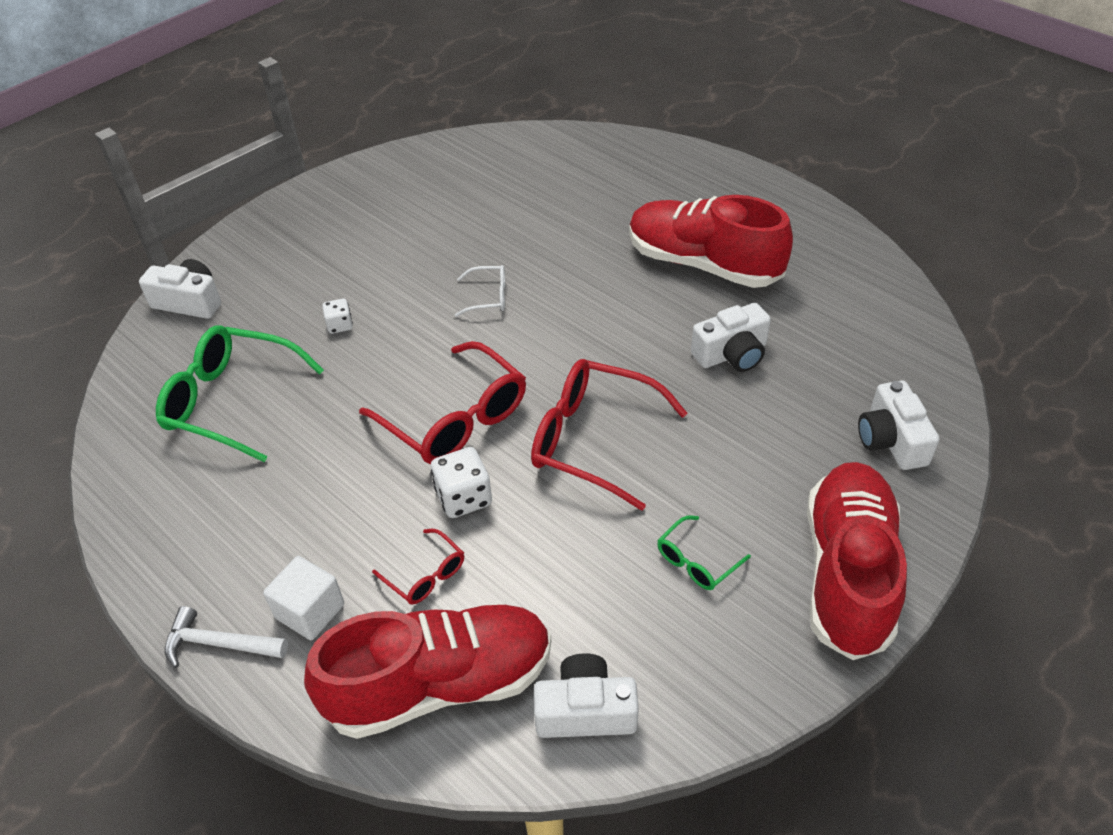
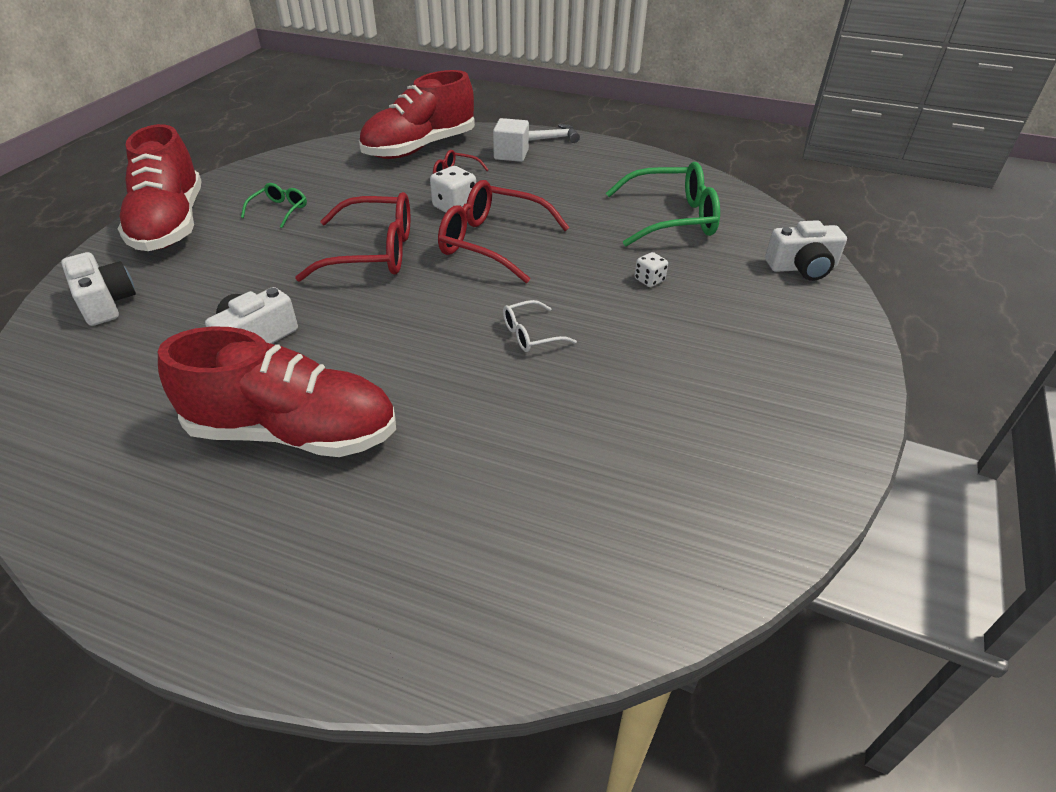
camera: 155 degrees right, 5 degrees down
white camera [534,653,639,738] -> none

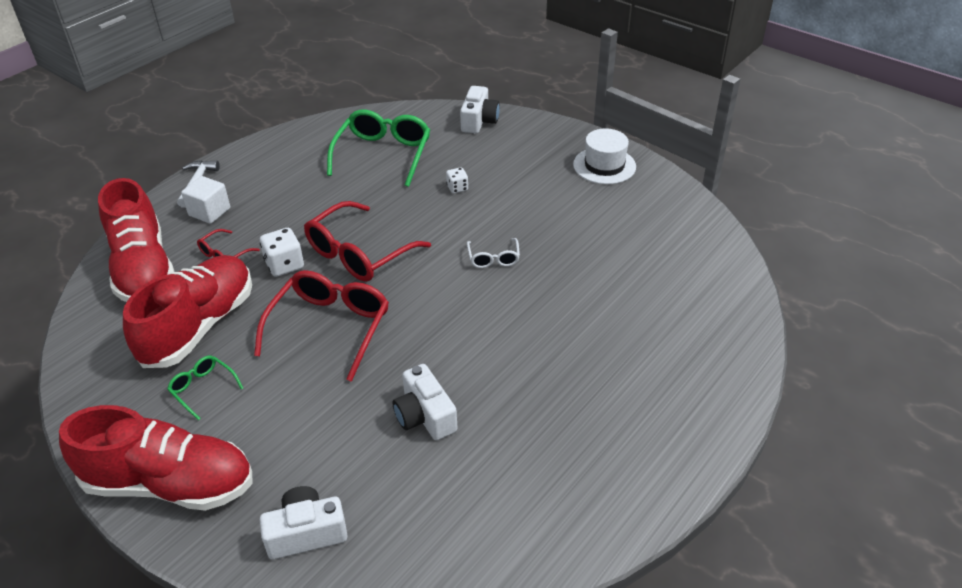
camera: 70 degrees left, 0 degrees up
red shoe [158,327,396,457] -> red shoe moved to [123,255,252,368]
none -> white hat [573,128,636,184]

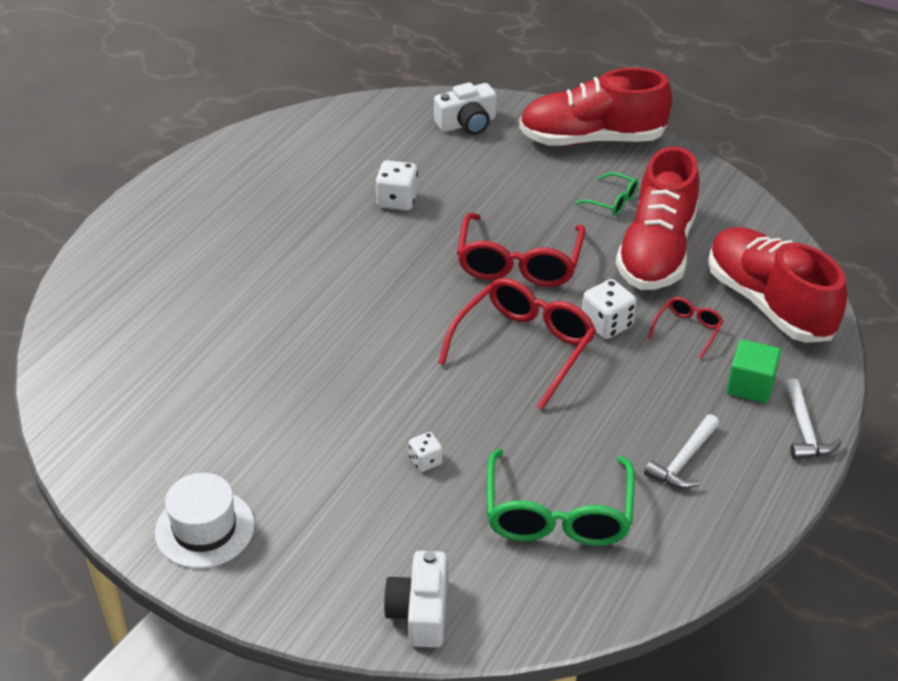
camera: 170 degrees right, 0 degrees up
white cube [181,176,230,224] -> green cube [727,339,781,403]
white camera [392,364,457,440] -> white dice [375,160,418,211]
white glasses [467,238,520,268] -> none
none -> white hammer [644,414,720,489]

